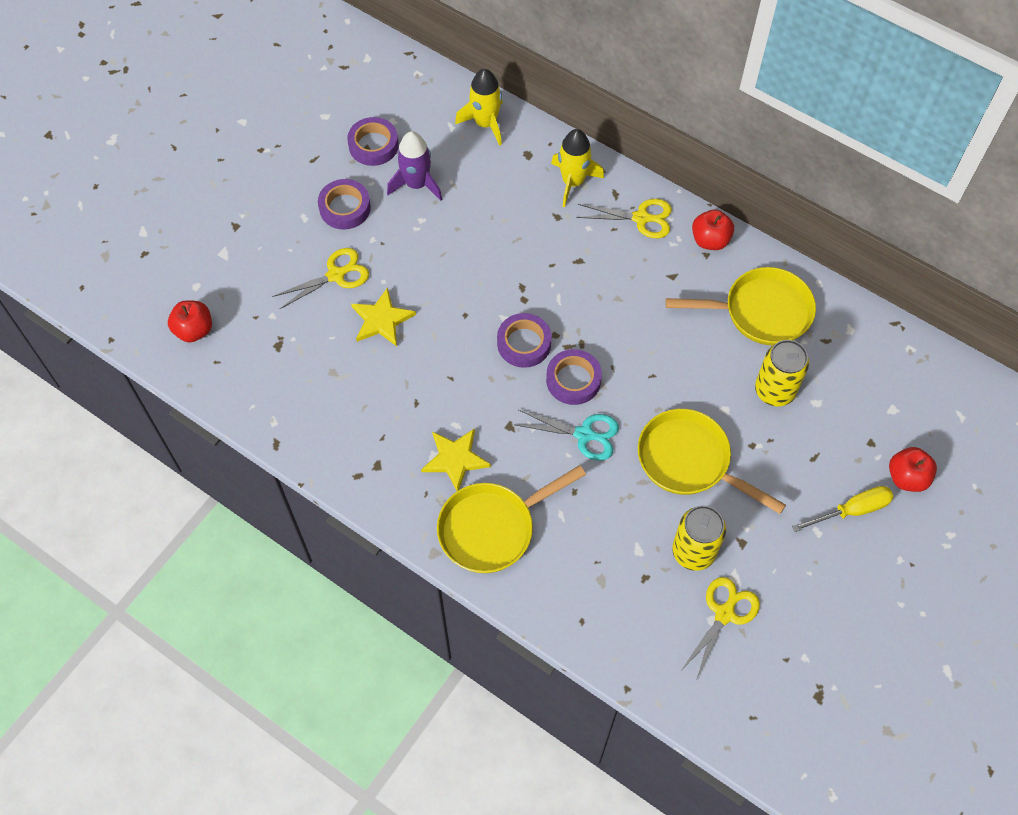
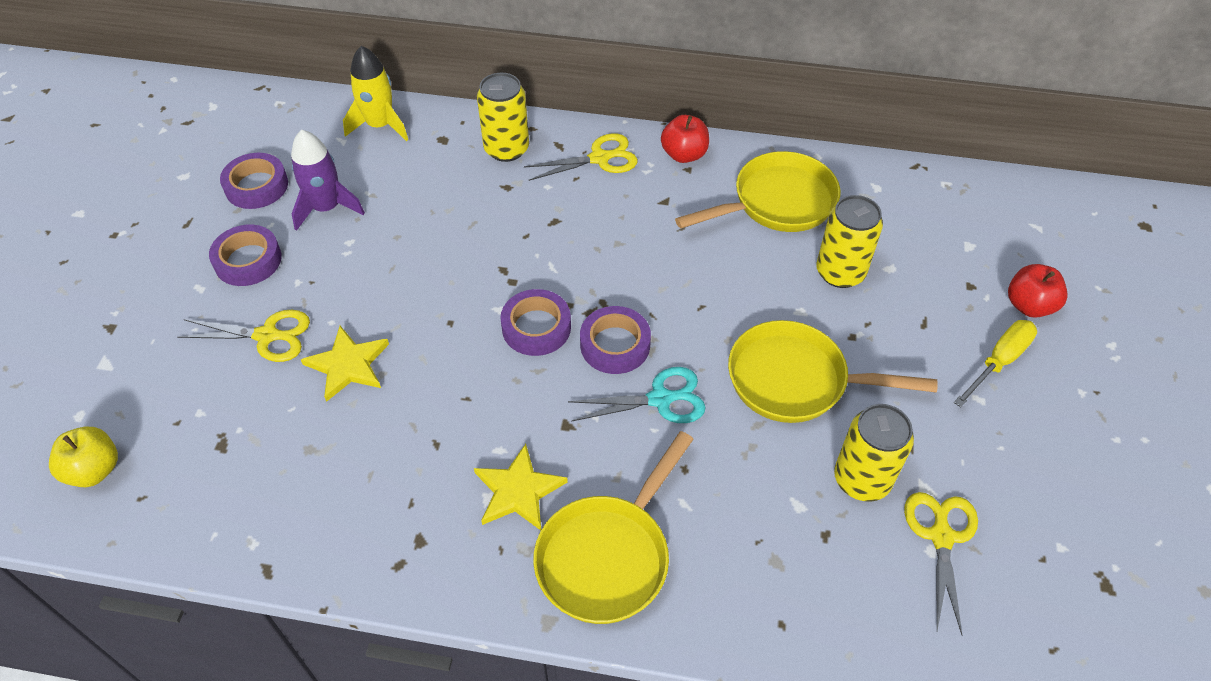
camera: 25 degrees left, 10 degrees down
red apple [168,300,212,343] -> yellow apple [49,427,118,487]
yellow scissors [272,248,369,309] -> yellow scissors turned 60 degrees clockwise [178,310,310,362]
yellow rocket [551,129,604,207] -> yellow can [477,73,529,162]

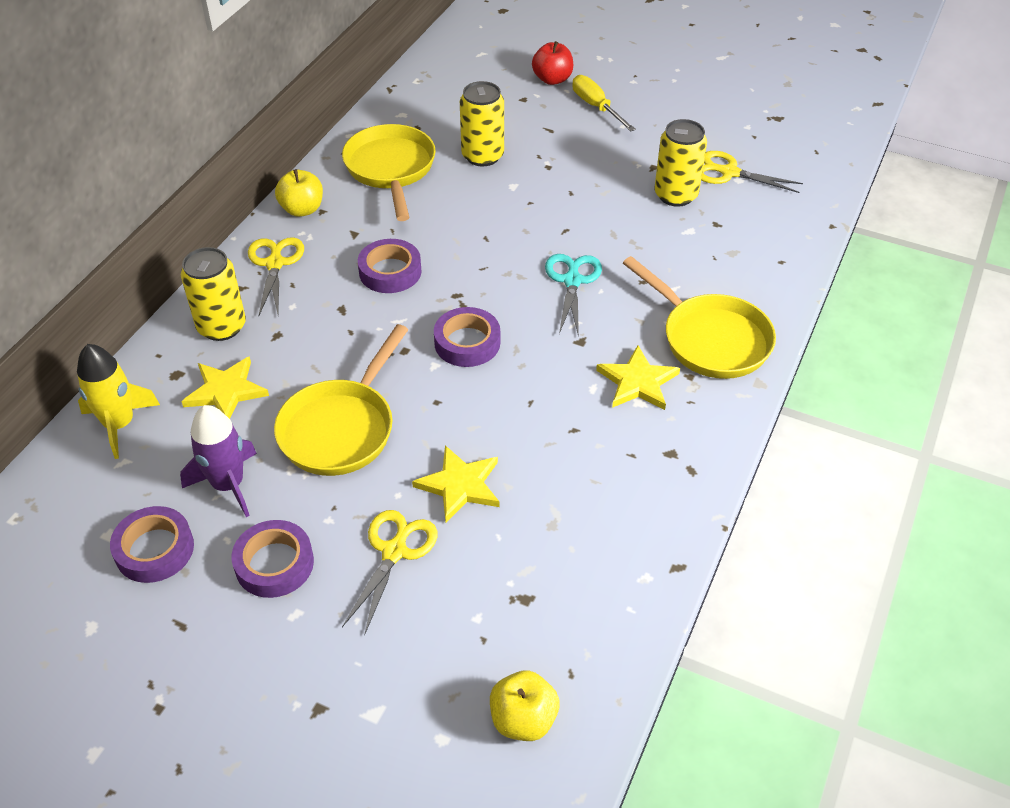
camera: 75 degrees left, 5 degrees down
purple tape [580,306,651,374] -> purple tape moved to [358,239,422,293]
red apple [661,115,709,163] -> yellow apple [275,169,323,217]
yellow pan [728,320,938,423] -> yellow pan moved to [274,324,408,476]
none -> yellow star [181,356,269,419]

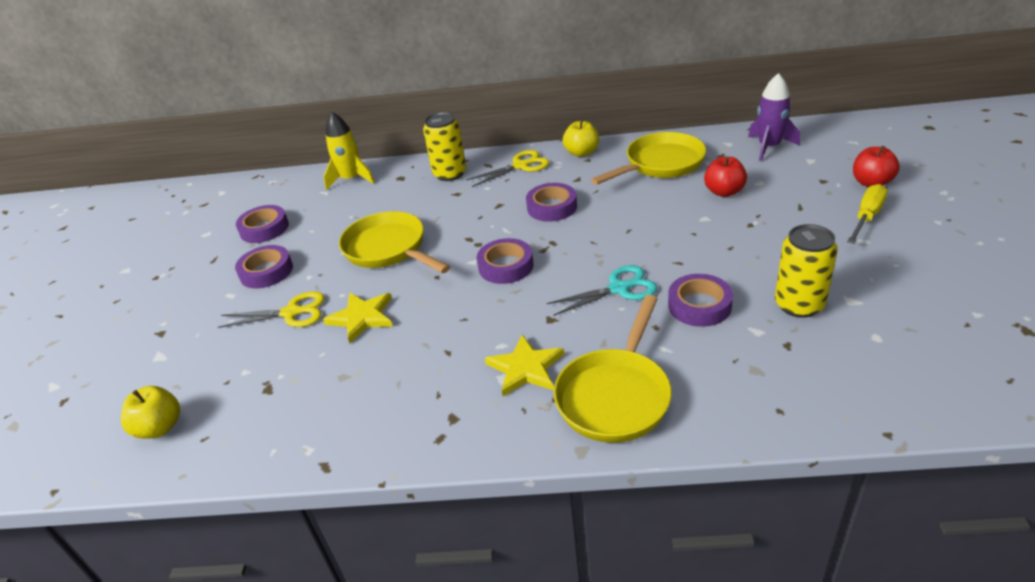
camera: 70 degrees right, 10 degrees down
purple rocket [180,405,257,517] -> purple rocket moved to [748,73,800,161]
yellow star [181,356,269,419] -> none
yellow pan [274,324,408,476] -> yellow pan turned 45 degrees clockwise [339,211,450,273]
yellow can [460,81,504,166] -> red apple [704,157,747,197]
yellow scissors [701,151,803,193] -> none
none -> purple tape [668,274,733,327]

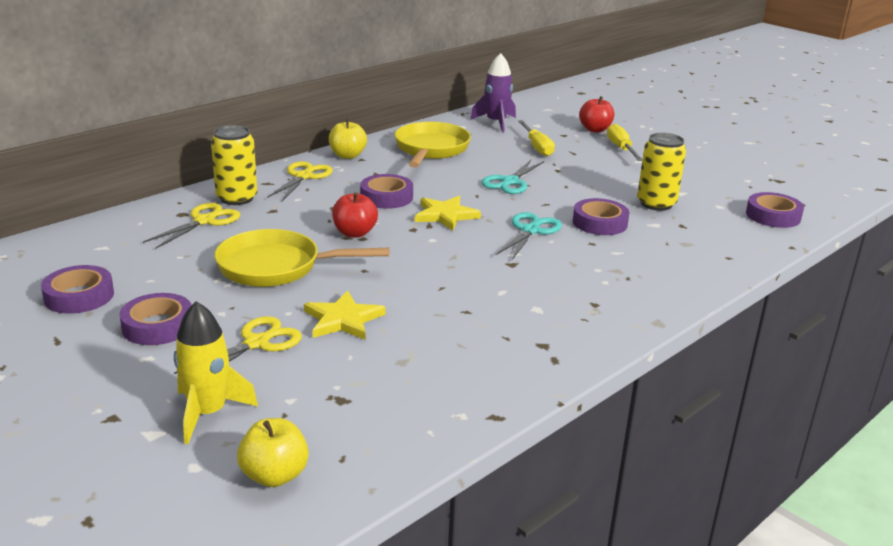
camera: 50 degrees left, 10 degrees down
yellow rocket [323,112,375,190] -> yellow rocket moved to [174,301,258,444]
purple tape [477,238,534,284] -> purple tape moved to [746,192,804,228]
yellow star [485,334,564,396] -> yellow star moved to [415,196,481,231]
yellow pan [554,295,672,443] -> none
red apple [704,157,747,197] -> red apple moved to [332,192,378,238]
none -> yellow scissors [143,203,240,249]
none -> turquoise scissors [481,160,544,194]
none -> yellow screwdriver [518,120,555,156]

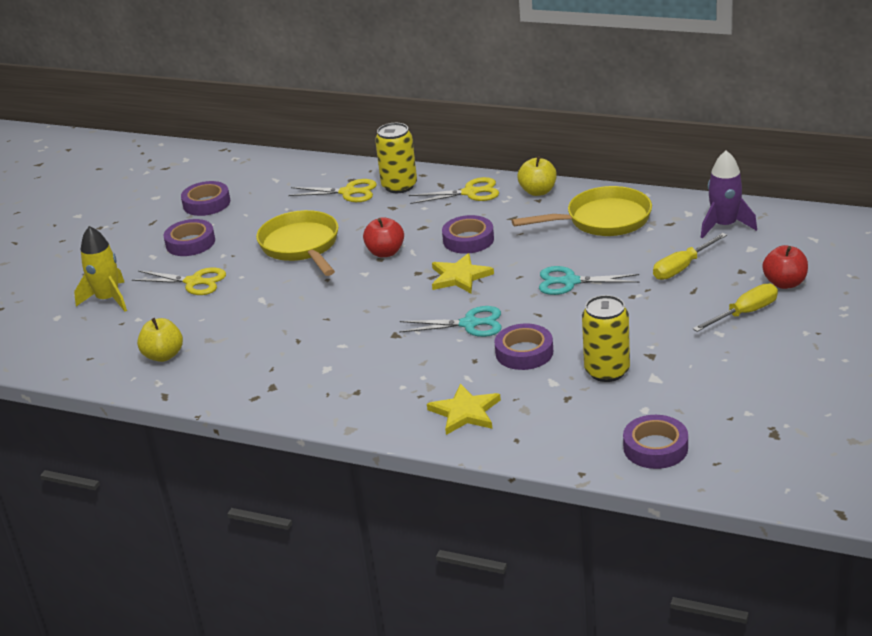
camera: 70 degrees right, 5 degrees up
yellow apple [237,418,309,487] -> yellow apple moved to [137,318,183,362]
yellow star [304,290,386,340] -> yellow star moved to [427,383,501,435]

